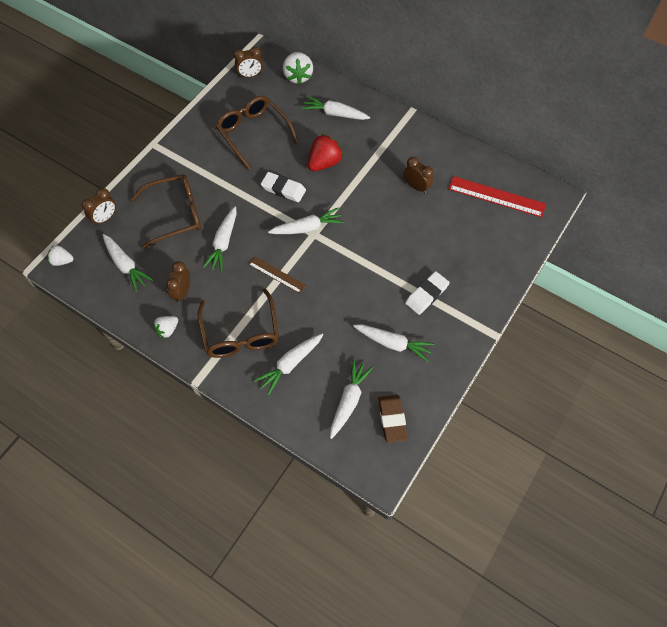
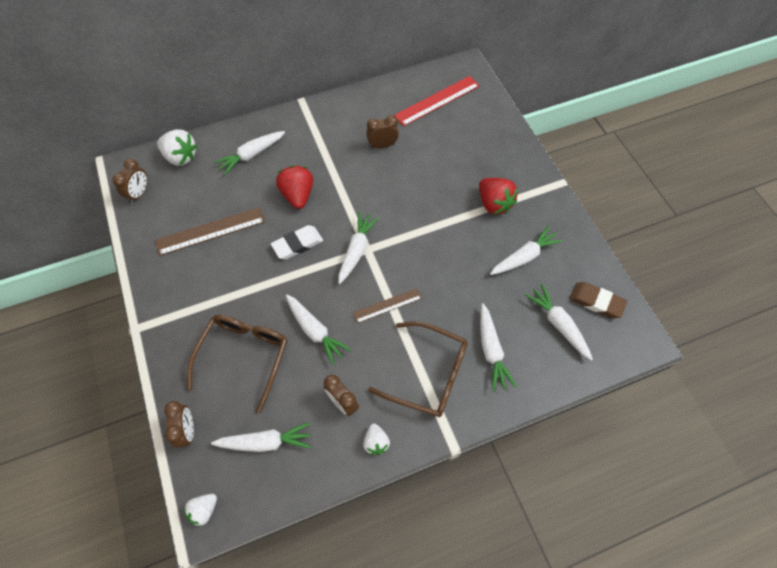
camera: 55 degrees left, 0 degrees up
brown glasses [216,96,298,170] -> brown ruler [155,207,265,256]
white eraser [405,271,450,315] -> red strawberry [479,178,518,214]

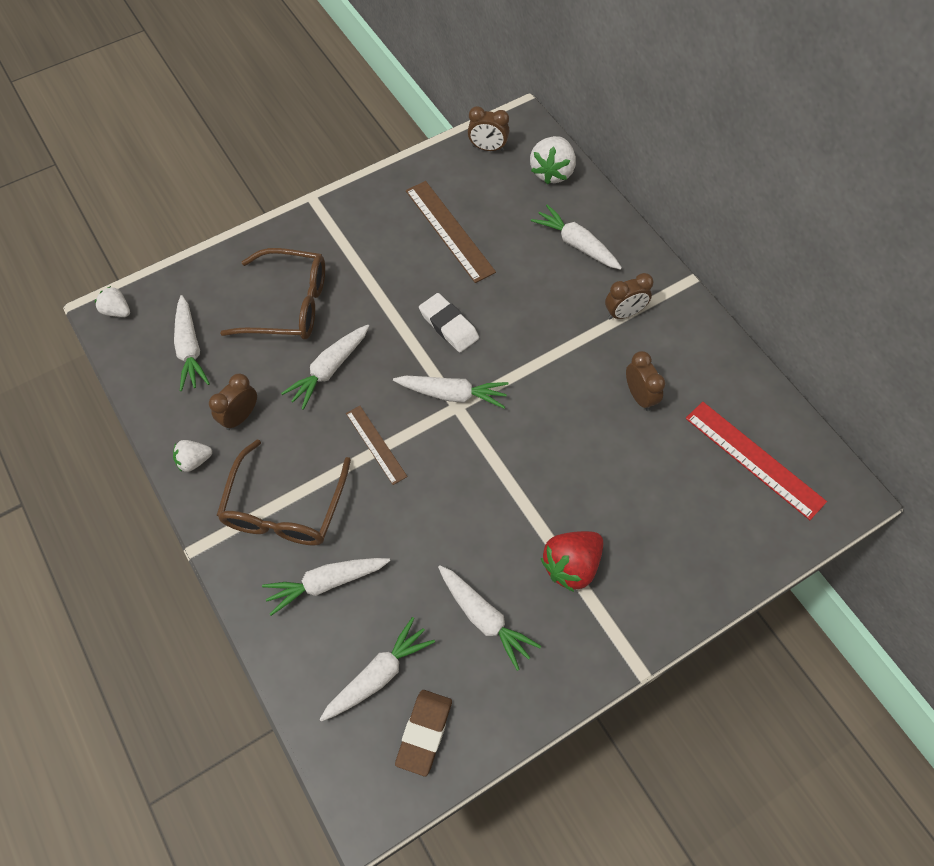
camera: 80 degrees right, 0 degrees up
brown clock [164,401,194,448] -> brown clock moved to [605,273,653,320]
red strawberry [276,166,313,209] -> none

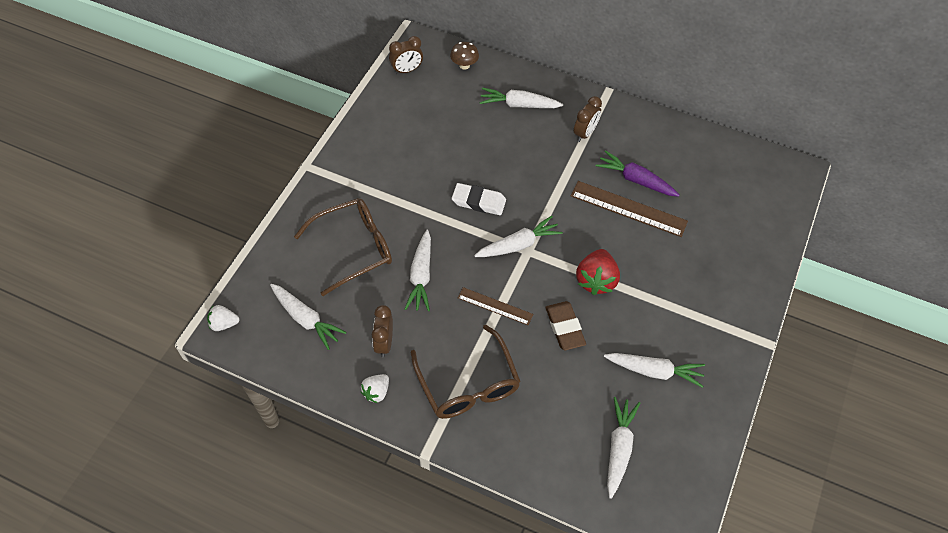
camera: 35 degrees left, 5 degrees down
white carrot [262,558,390,616] -> none
brown eraser [395,690,452,776] -> brown eraser moved to [546,301,586,350]
brown ruler [406,181,496,283] -> brown ruler moved to [571,181,688,237]
white strawberry [530,136,576,185] -> brown mushroom [450,42,479,70]
red strawberry [541,531,603,592] -> red strawberry moved to [576,249,620,295]
brown clock [626,351,665,411] -> purple carrot [596,150,680,197]
red ruler [685,402,827,520] -> none

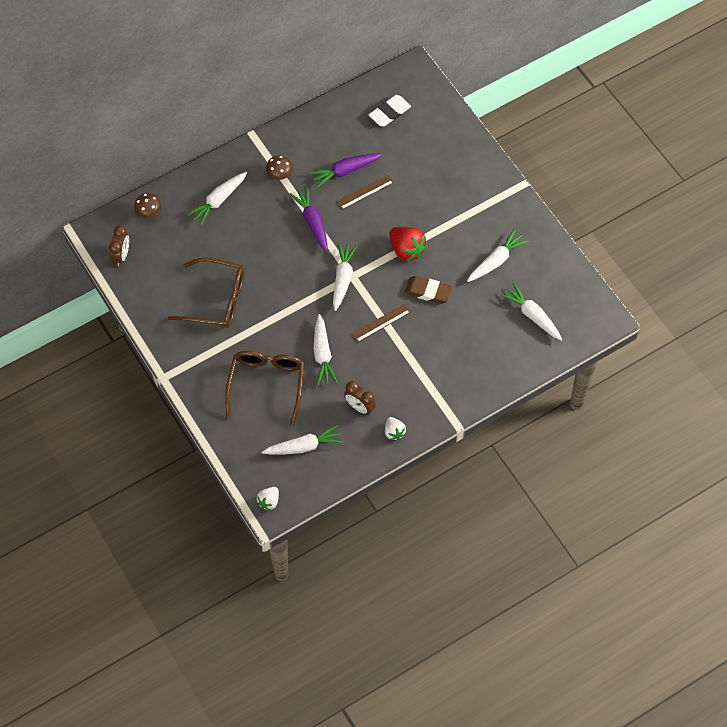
camera: 55 degrees left, 5 degrees up
white carrot [405,230,431,311] -> white carrot turned 45 degrees clockwise [313,314,338,386]
brown glasses [411,325,521,419] -> brown glasses moved to [168,258,245,328]
white eraser [452,183,506,215] -> white eraser moved to [369,95,411,127]
brown ruler [571,181,688,237] -> brown ruler [337,175,394,210], size x0.61
brown clock [574,96,602,142] -> brown mushroom [266,156,293,180]
none -> purple carrot [289,187,328,251]

